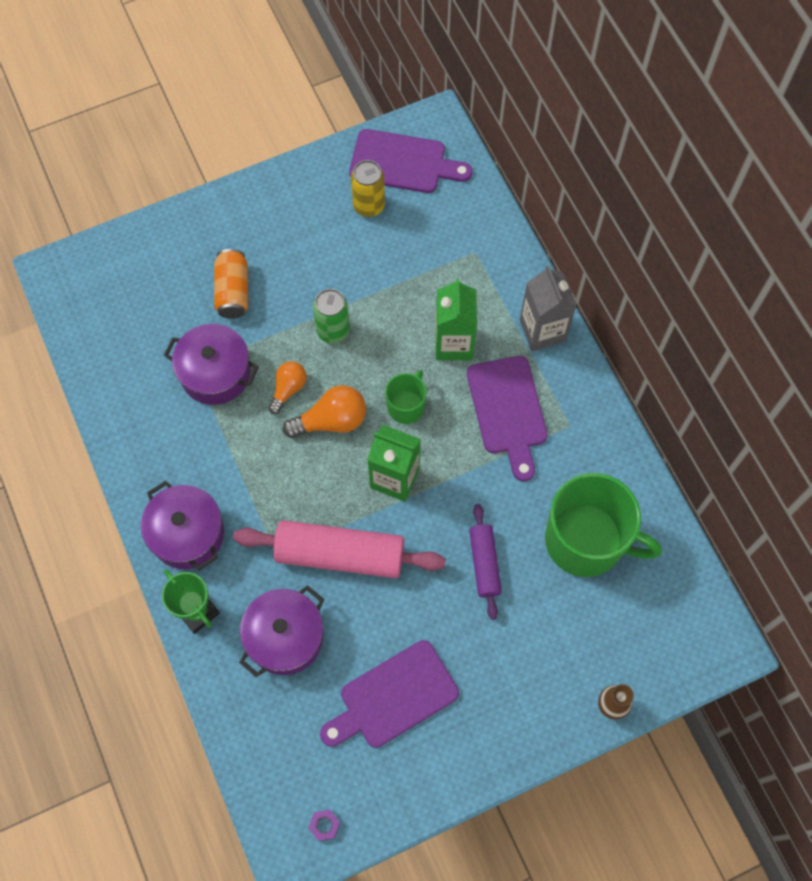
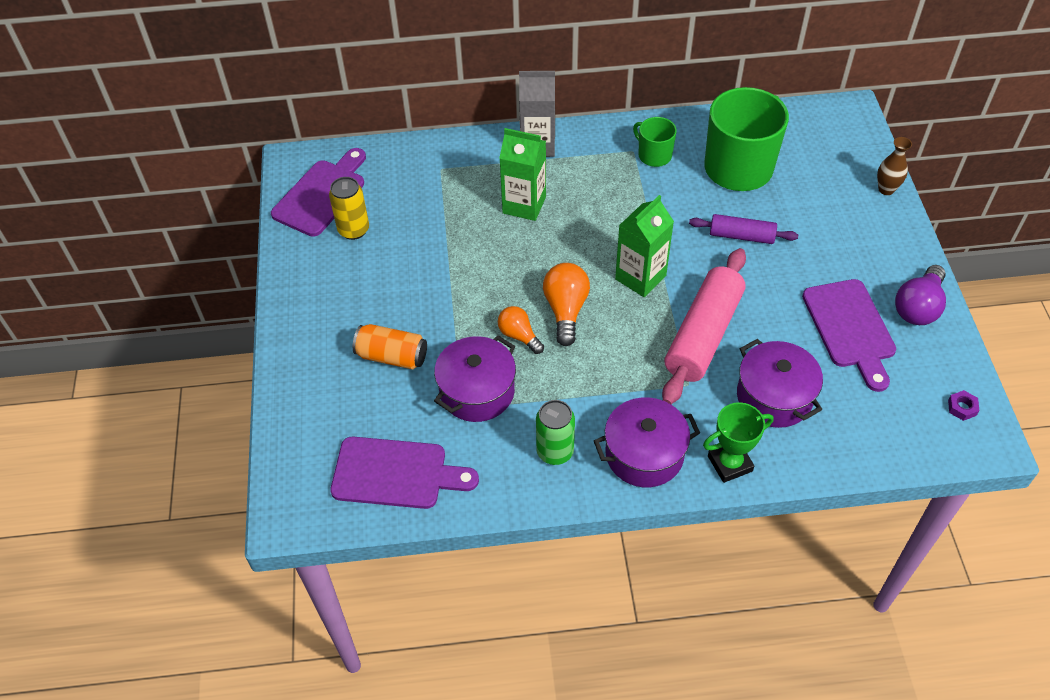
camera: 70 degrees left, 15 degrees down
green can [313,289,350,344] -> green can moved to [536,400,575,465]
green mug [385,370,427,424] -> green mug moved to [633,117,677,167]
purple cutting board [467,356,548,481] -> purple cutting board moved to [330,437,479,509]
none -> purple light bulb [895,265,946,325]

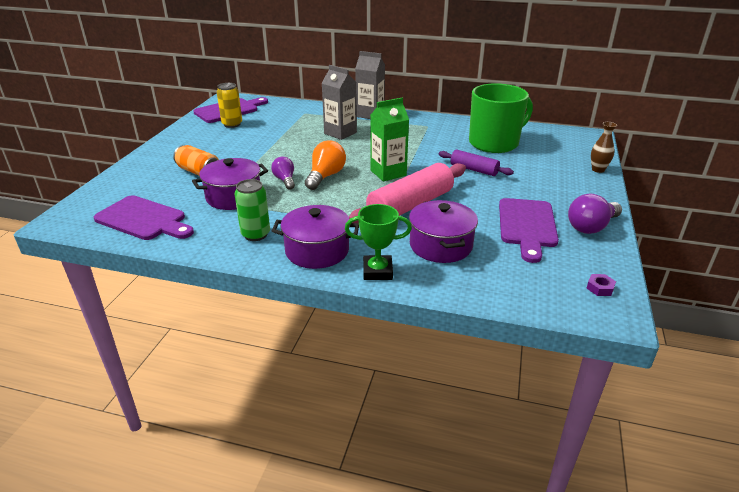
camera: 20 degrees right, 20 degrees down
orange light bulb [498,306,544,354] -> purple light bulb [271,157,295,190]
green carton [499,128,546,221] -> grey carton [322,65,357,140]
green mug [633,117,677,167] -> none

